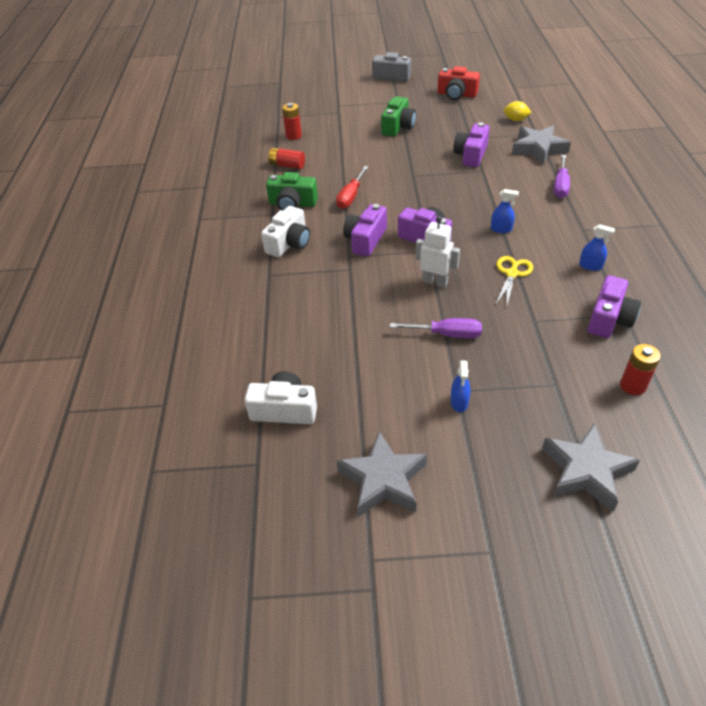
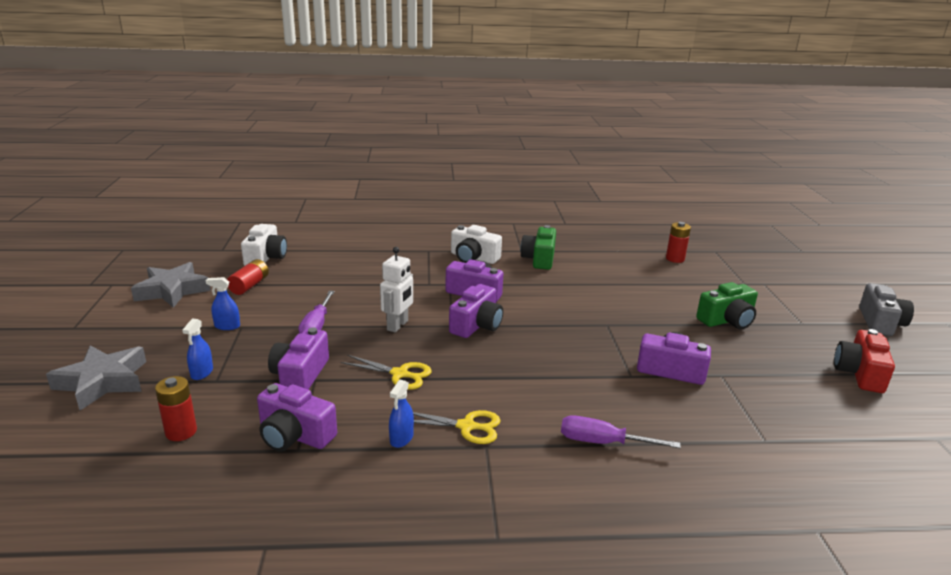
camera: 85 degrees right, 20 degrees down
red battery [268,148,305,169] -> red battery moved to [227,259,269,295]
red screwdriver [336,166,368,209] -> none
green camera [381,96,416,137] -> green camera turned 45 degrees counterclockwise [696,282,758,329]
blue spray bottle [491,189,519,233] -> blue spray bottle moved to [182,318,213,380]
yellow lemon [504,101,532,121] -> none
grey star [512,126,571,164] -> none
none -> purple camera [268,327,329,390]
none -> yellow scissors [413,410,501,444]

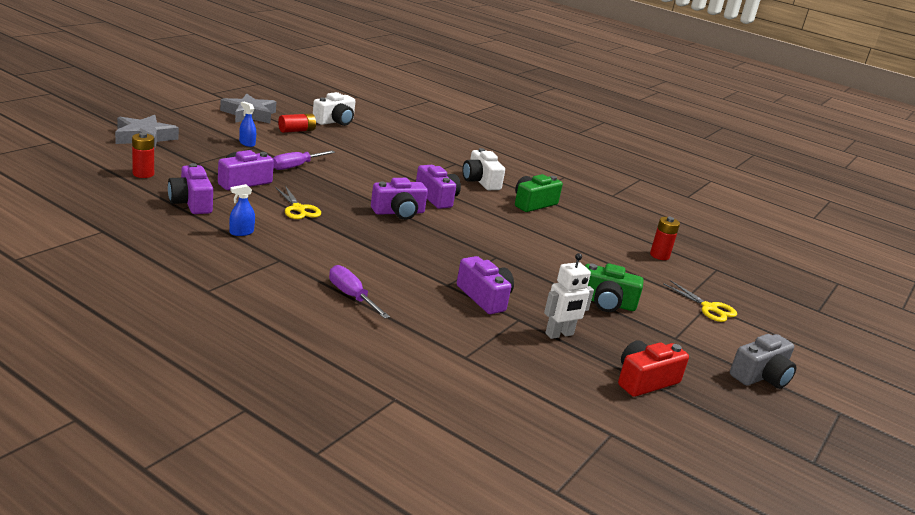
camera: 35 degrees right, 0 degrees up
blue spray bottle [182,318,213,380] -> none
white robot [380,247,413,332] -> white robot moved to [544,253,594,339]
yellow scissors [413,410,501,444] -> yellow scissors moved to [663,280,737,322]

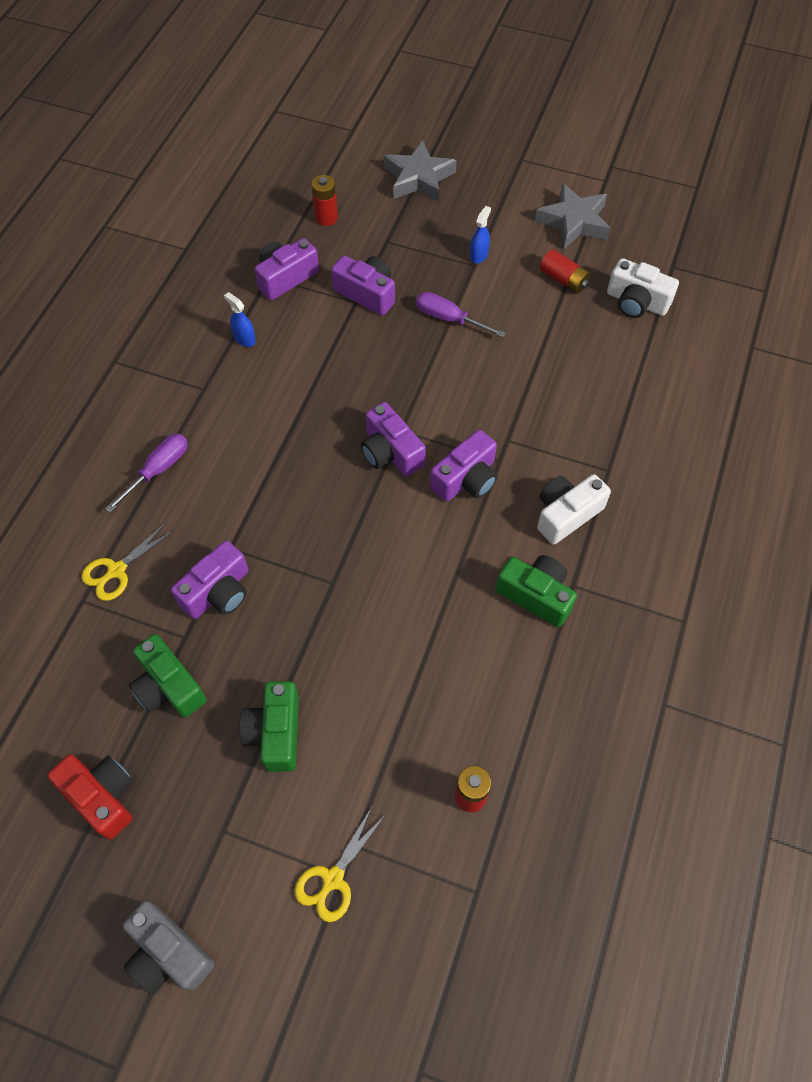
camera: 80 degrees right, 35 degrees up
yellow scissors [275,186,321,219] -> yellow scissors moved to [81,522,175,601]
white robot [544,253,594,339] -> green camera [129,634,207,718]

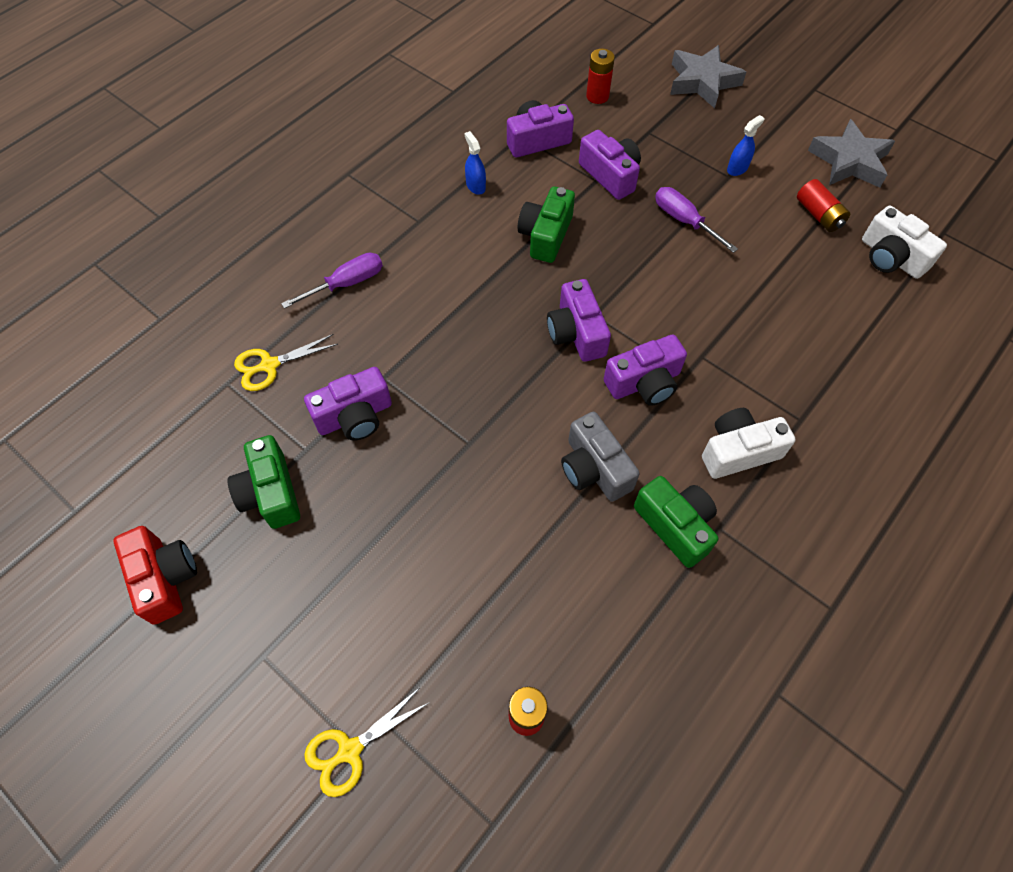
camera: 20 degrees right, 0 degrees up
grey camera [123,901,214,995] -> grey camera moved to [561,412,640,502]
green camera [239,681,299,772] -> green camera moved to [518,186,575,263]

